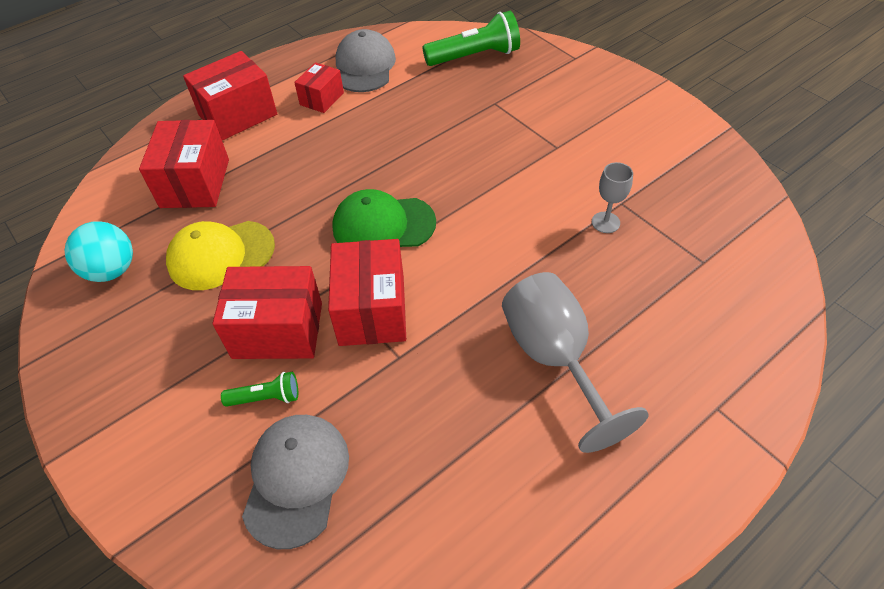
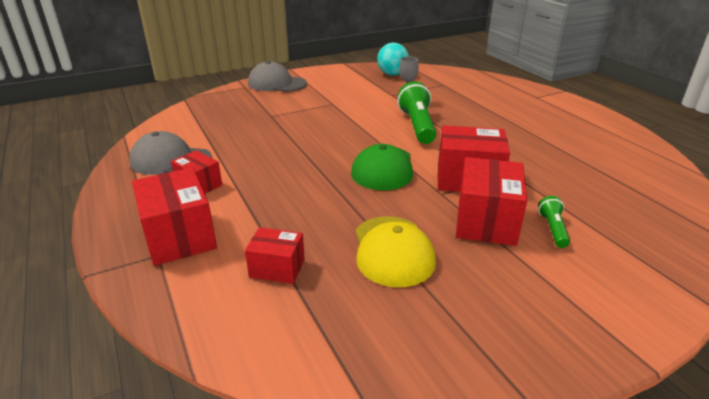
camera: 80 degrees left, 20 degrees down
turquoise ball [64,221,133,282] -> turquoise ball moved to [377,43,409,76]
red box [139,120,229,208] -> red box [245,227,305,284], size x0.59
grey cap [242,415,349,549] -> grey cap moved to [248,61,307,92]
green flashlight [422,11,520,66] -> green flashlight moved to [397,82,436,144]
grey goblet [502,272,649,453] -> none

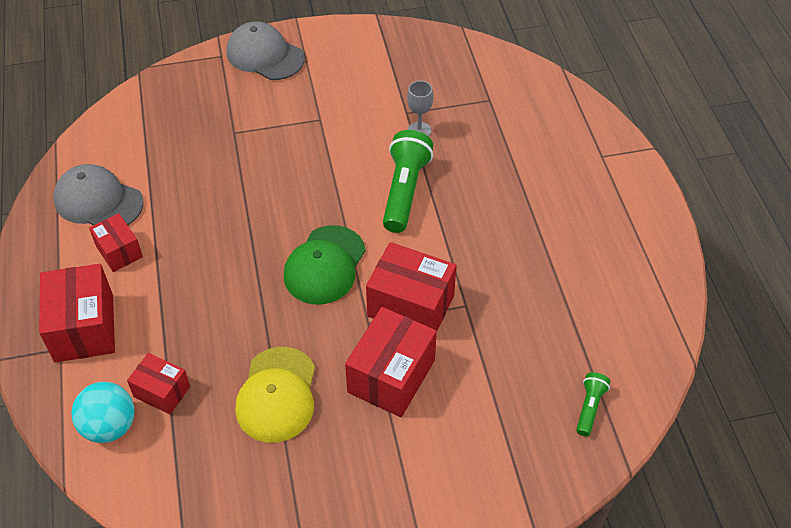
camera: 15 degrees right, 20 degrees up
turquoise ball [377,43,409,76] -> turquoise ball moved to [71,382,135,443]
green flashlight [538,196,570,248] -> green flashlight moved to [576,372,610,436]

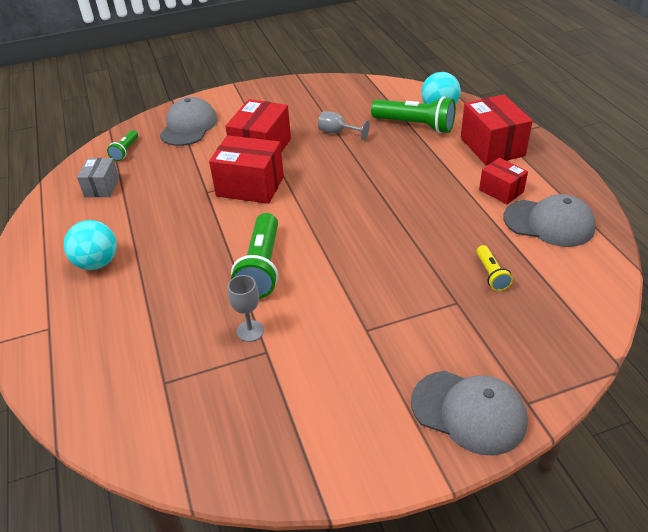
camera: 175 degrees right, 10 degrees down
red box [127,353,190,415] -> green flashlight [371,96,456,133]
yellow cap [235,347,315,443] -> grey goblet [318,111,370,141]
green cap [284,225,366,304] -> none
none -> turquoise ball [64,220,117,270]
none -> grey box [77,158,119,197]
none -> grey cap [160,97,217,146]
none -> yellow flashlight [477,245,513,291]

